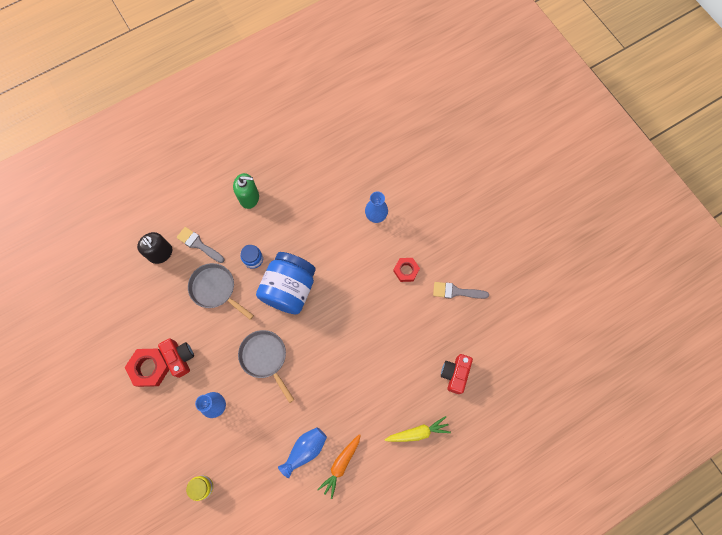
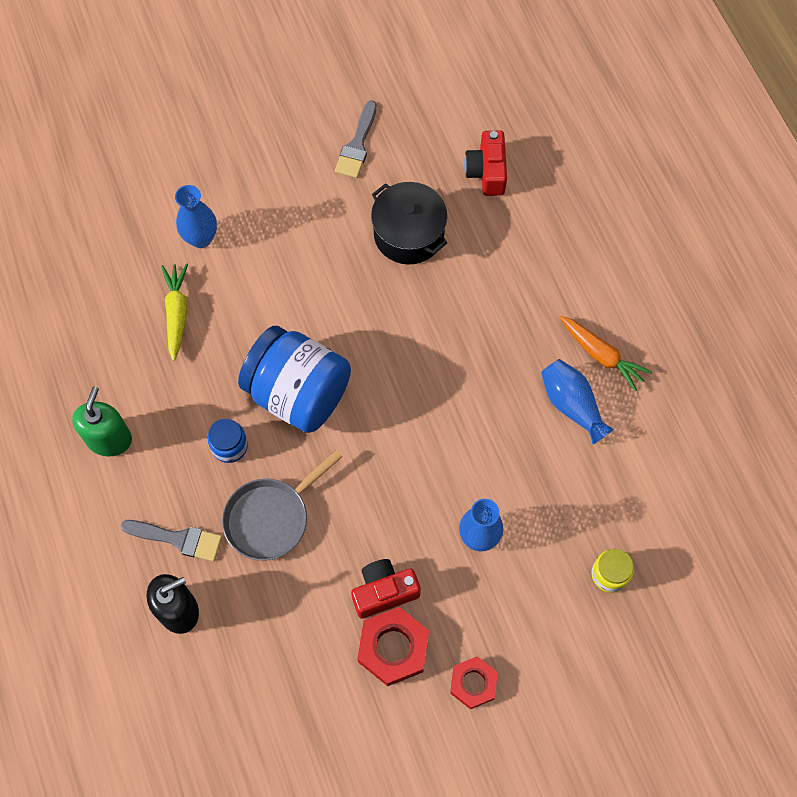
camera: 80 degrees left, 5 degrees down
grey brush [176,227,225,263] -> grey brush turned 120 degrees counterclockwise [120,520,222,561]
grey pan [238,330,294,403] -> none
yellow carrot [385,416,451,442] -> yellow carrot moved to [161,263,188,361]
red nut [393,258,420,282] -> red nut moved to [450,656,498,709]
red camera [441,354,473,394] -> red camera turned 60 degrees clockwise [464,131,507,196]
none -> black pot [371,182,447,265]

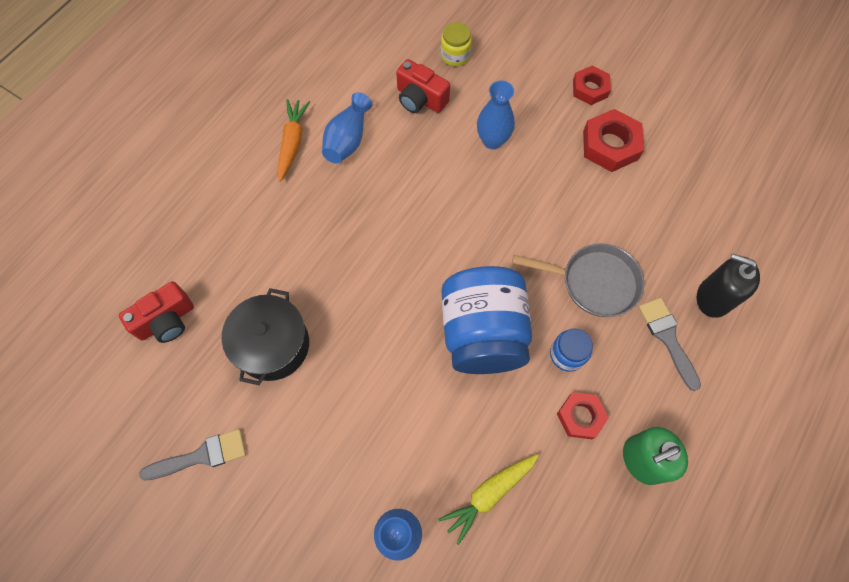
camera: 125 degrees left, 0 degrees up
red camera [351,559,421,619] -> red camera moved to [396,59,450,113]
none -> red nut [557,392,609,439]

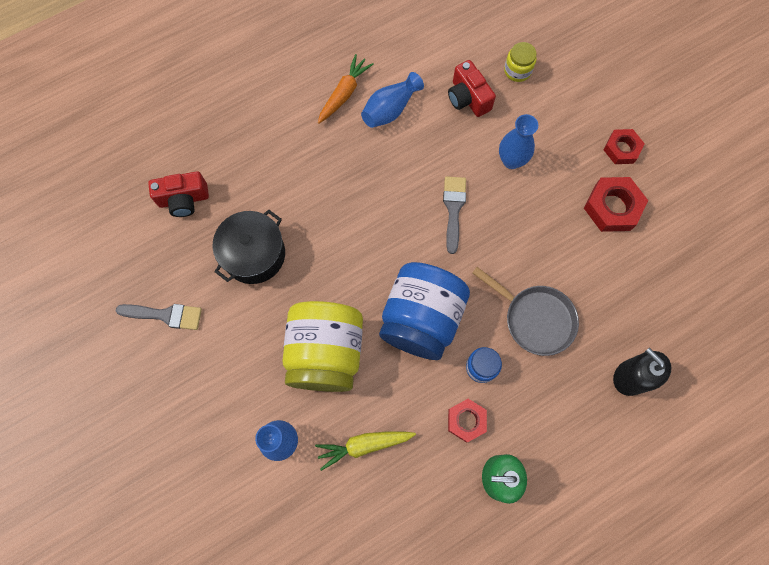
camera: 25 degrees right, 5 degrees up
grey brush [639,298,701,391] -> grey brush moved to [443,176,466,254]
none -> yellow jar [282,301,363,392]

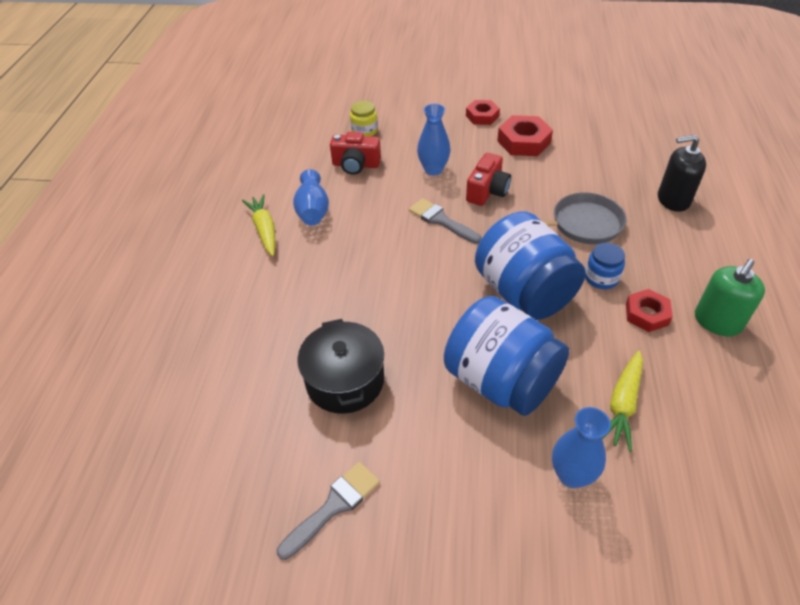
camera: 50 degrees left, 25 degrees down
red camera [148,171,209,217] -> red camera moved to [466,153,511,206]
yellow jar [282,301,363,392] -> blue jar [444,296,569,416]
orange carrot [318,54,374,124] -> yellow carrot [242,194,275,256]

